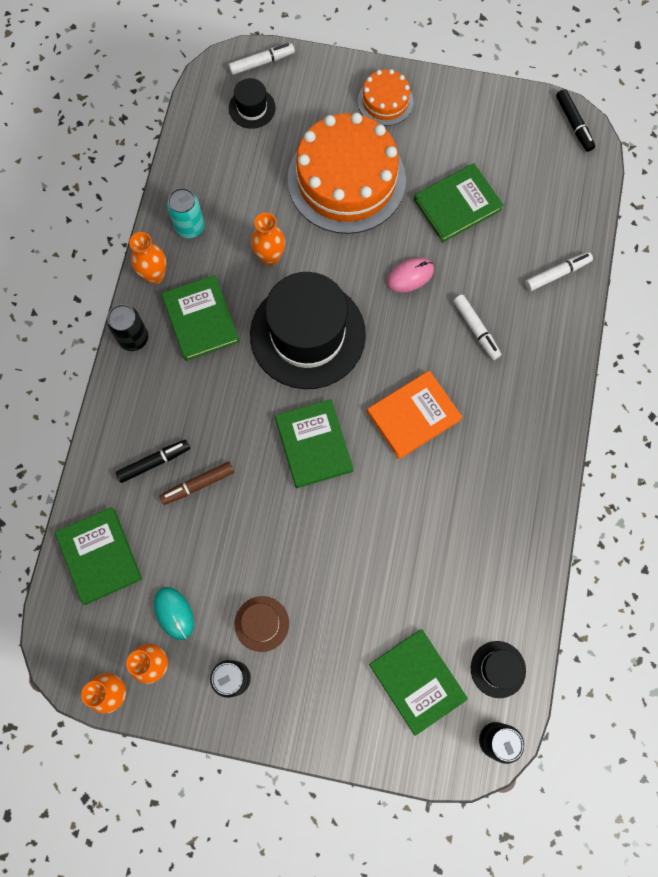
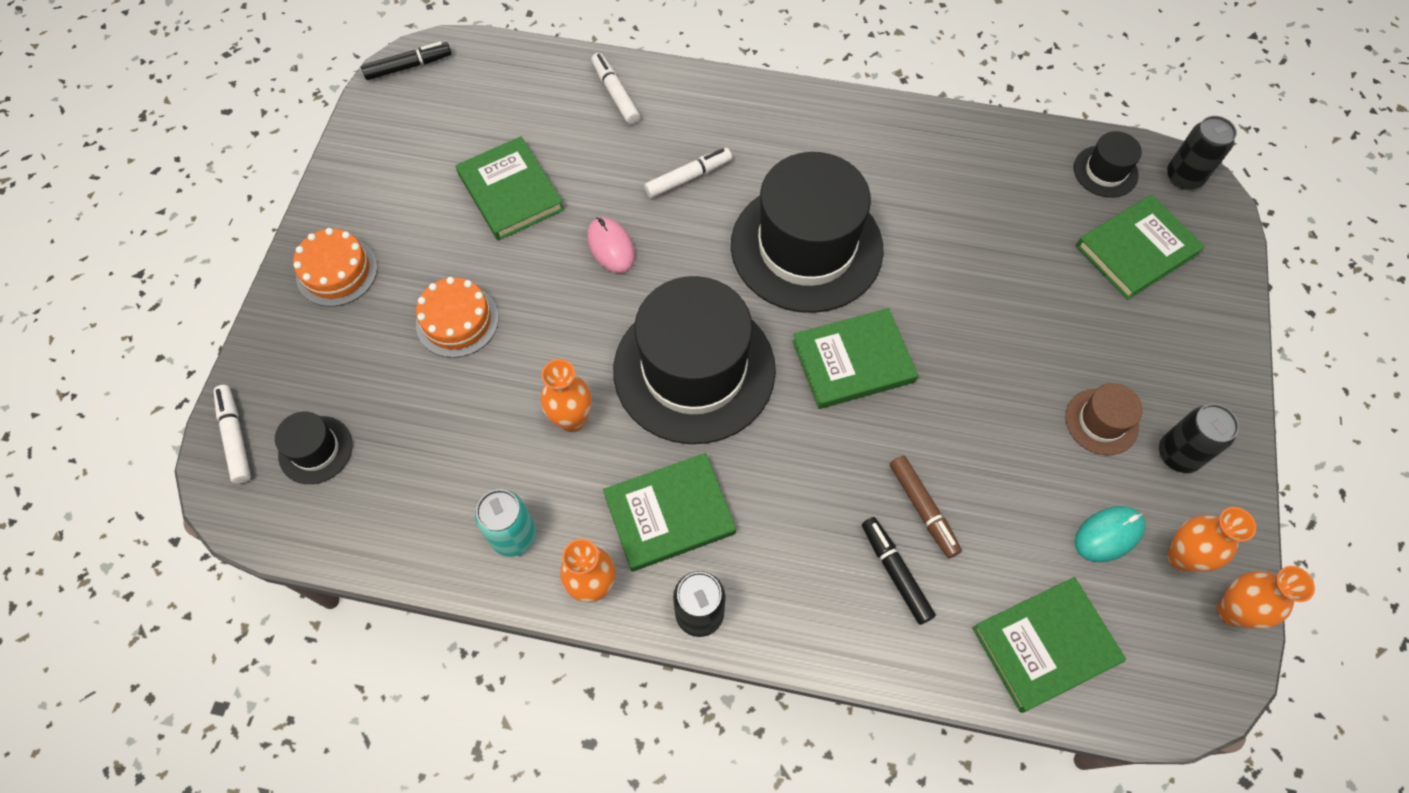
camera: 90 degrees left, 10 degrees down
orange cake [288,113,406,234] -> orange cake [416,277,499,358], size x0.48
orange book [367,371,462,459] -> black hat [731,152,884,313]

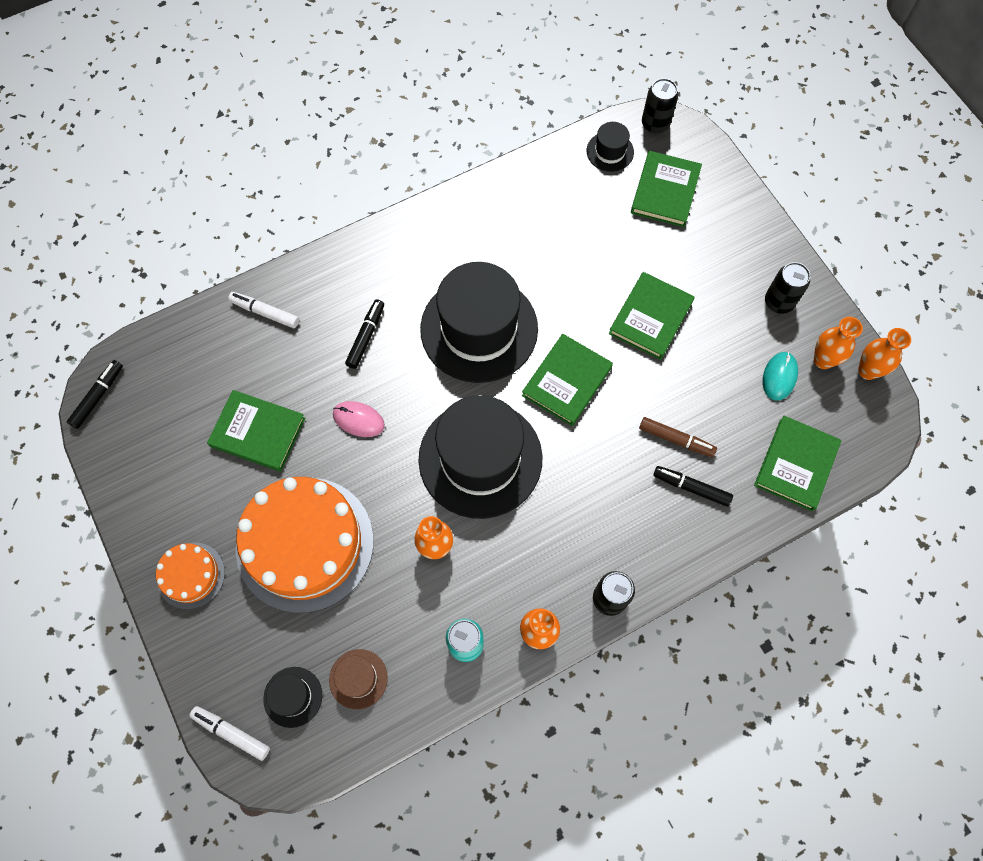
camera: 40 degrees left, 5 degrees up
orange cake [416,277,499,358] -> orange cake [236,477,374,613], size x2.07
green book [603,453,736,572] -> green book moved to [609,272,695,360]
white marker [644,148,732,198] -> black marker [345,299,384,369]
brown hat [1065,383,1143,455] -> brown hat moved to [329,649,388,709]

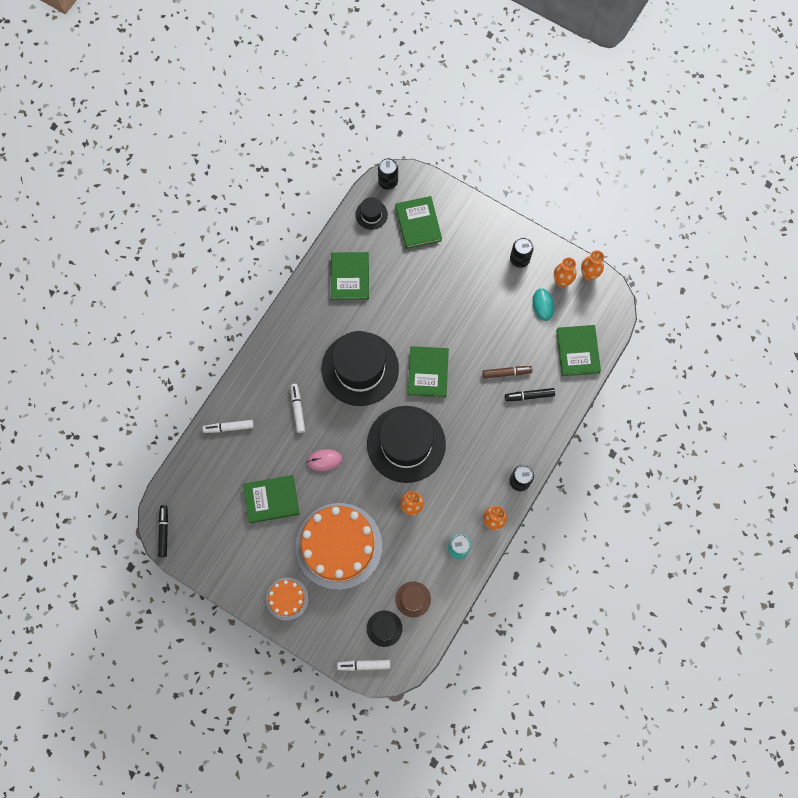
camera: 30 degrees left, 5 degrees up
black marker [345,299,384,369] -> white marker [290,384,305,433]
green book [609,272,695,360] -> green book moved to [331,252,369,300]

